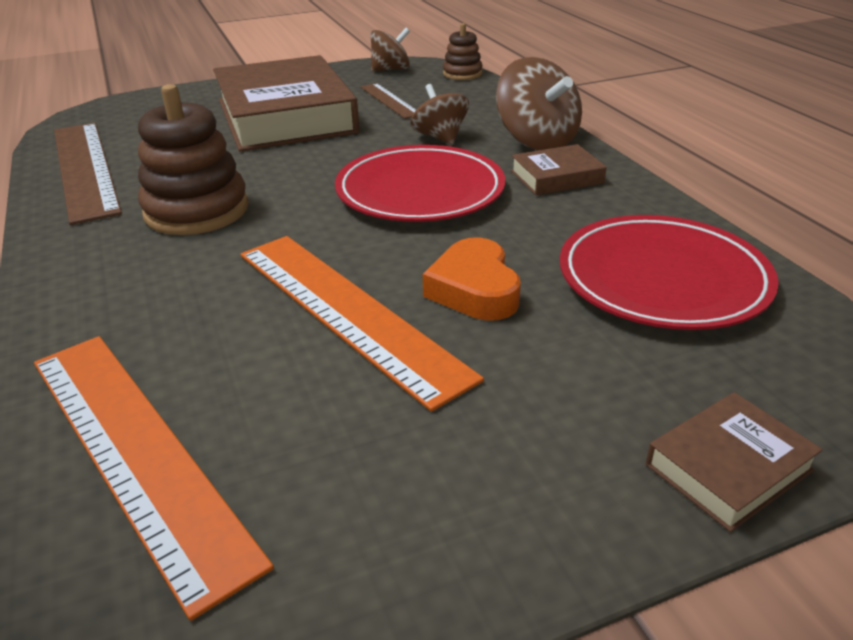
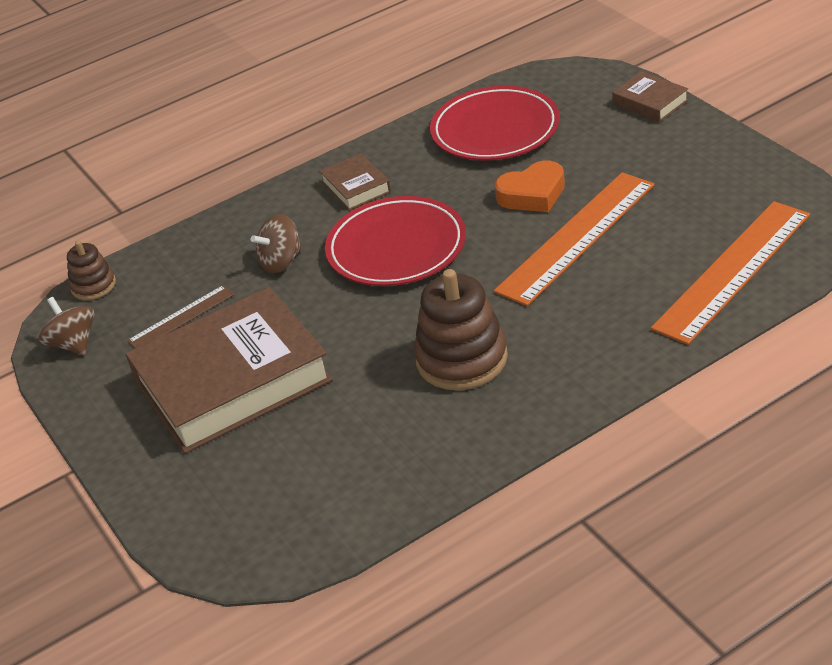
camera: 95 degrees left, 5 degrees up
brown ruler [54,123,122,225] -> none
brown spinning top [496,57,582,150] -> none

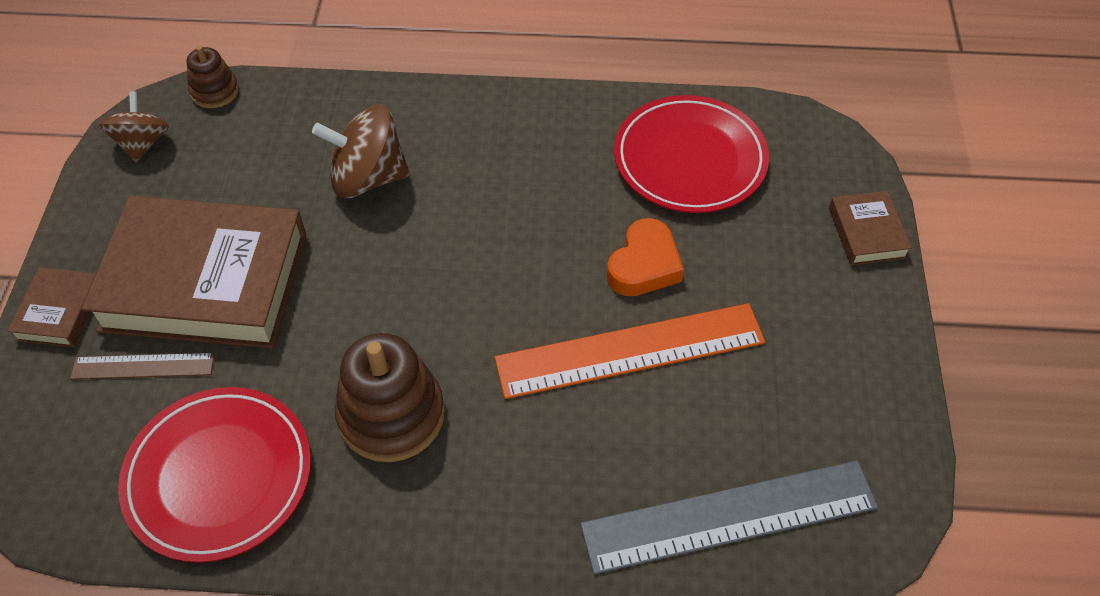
camera: 30 degrees right, 15 degrees up
brown ruler [127,285,235,348] -> brown ruler moved to [70,353,215,380]
brown spinning top [251,214,302,273] -> brown spinning top [312,104,410,198], size x1.52
brown book [319,153,391,210] -> brown book moved to [8,267,96,348]
red plate [325,196,466,286] -> red plate moved to [118,387,311,563]
orange heart [494,160,565,212] -> orange heart turned 75 degrees counterclockwise [607,218,684,296]
orange ruler [651,201,810,345] -> grey ruler [580,461,878,574]

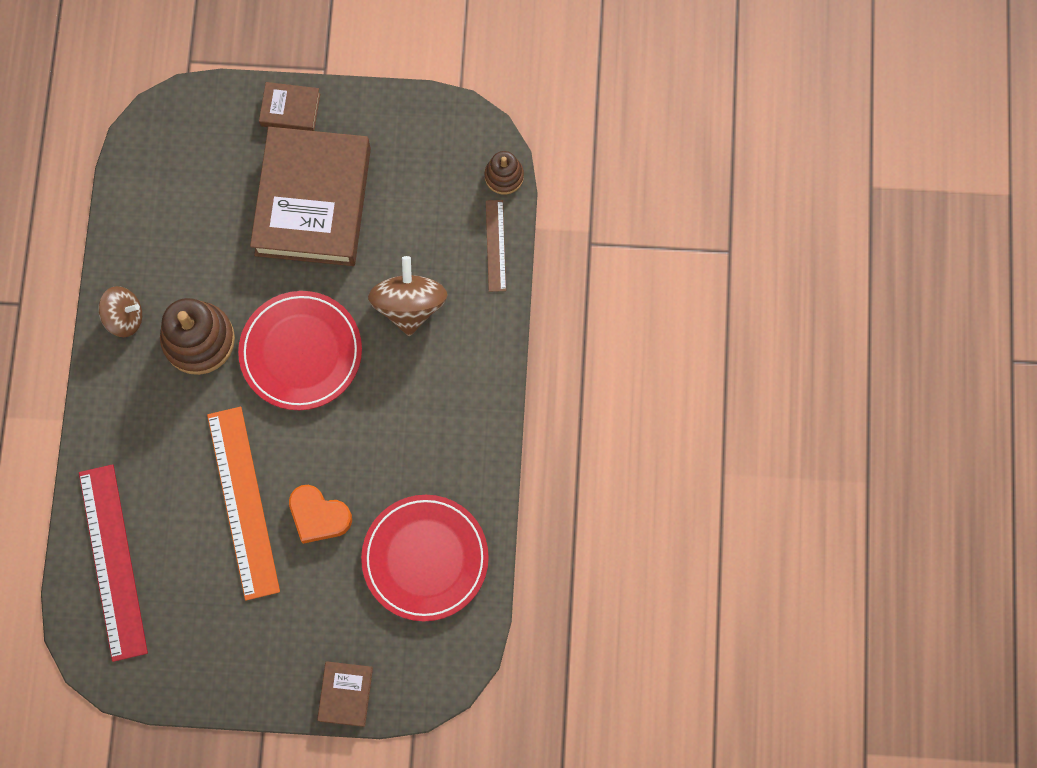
camera: 90 degrees right, 20 degrees up
brown ruler [70,353,215,380] -> brown ruler moved to [486,200,506,292]
brown spinning top [99,91,169,162] -> brown spinning top moved to [98,286,142,337]
red plate [118,387,311,563] -> red plate moved to [238,291,362,410]
grey ruler [580,461,878,574] -> red ruler [79,464,148,662]
brown book [829,191,912,266] -> brown book turned 75 degrees counterclockwise [317,661,373,727]

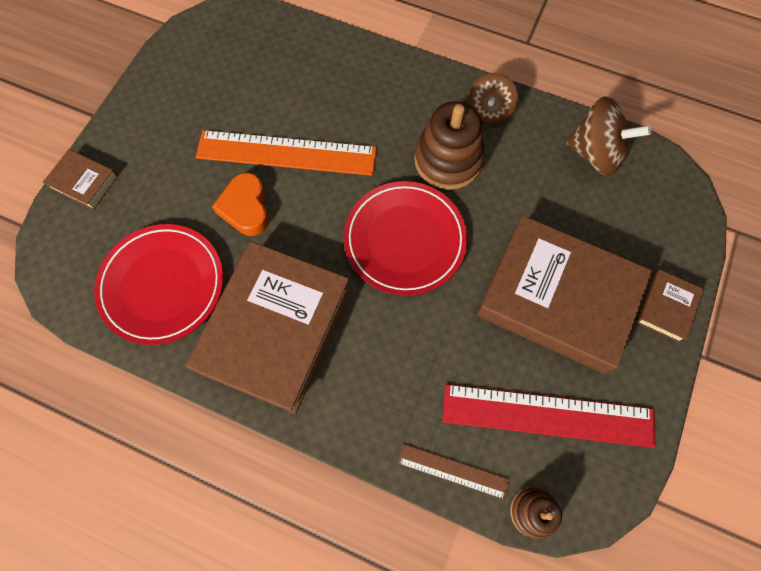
camera: 110 degrees right, 5 degrees down
red ruler [79,464,148,662] -> red ruler moved to [442,384,656,448]
orange heart [289,485,352,544] -> orange heart turned 60 degrees counterclockwise [212,173,269,236]
brown spinning top [368,256,448,336] -> brown spinning top moved to [566,96,651,176]
none -> brown book [186,241,351,414]

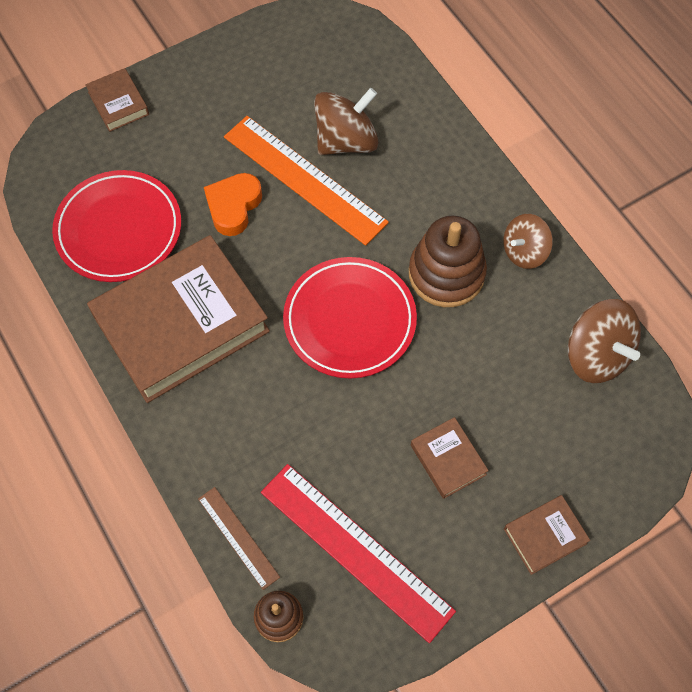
camera: 35 degrees right, 5 degrees down
brown book [477,215,652,374] -> brown book [411,417,489,499], size x0.43
none -> brown spinning top [314,88,378,155]

